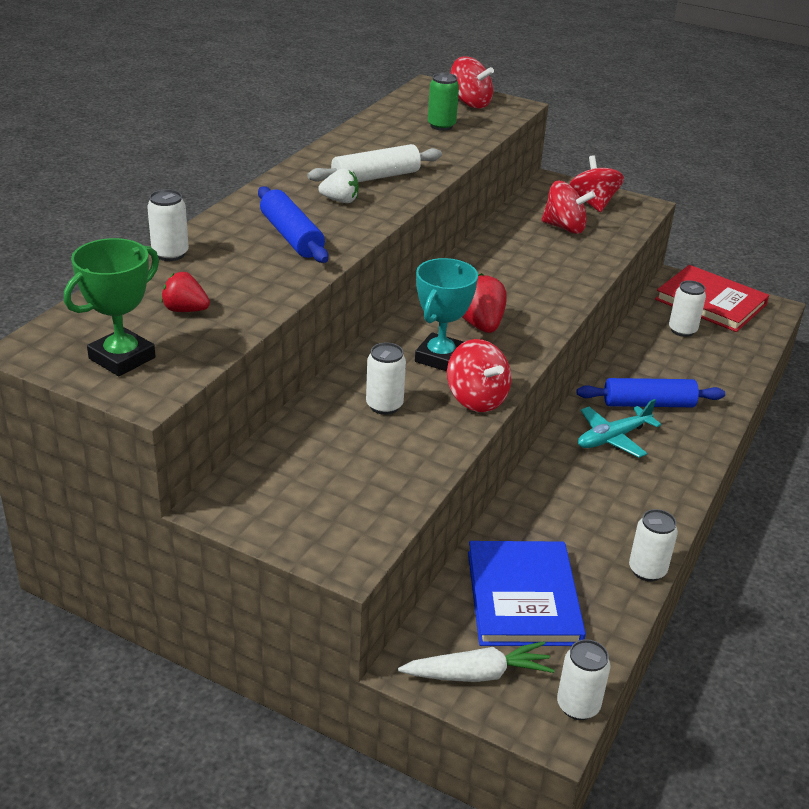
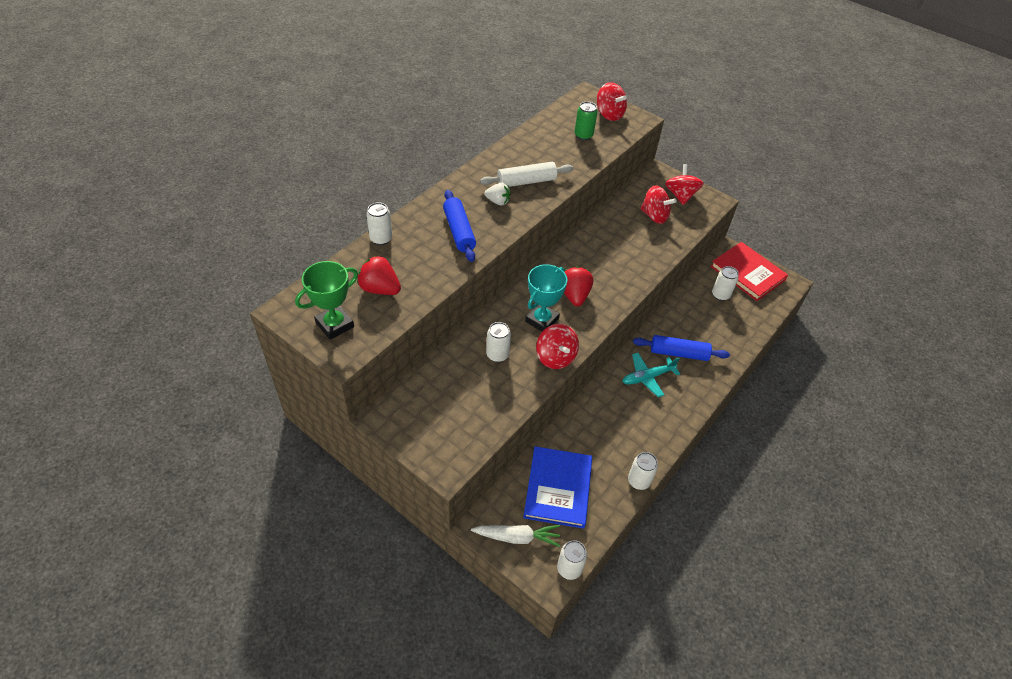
camera: 10 degrees right, 15 degrees up
red strawberry [161,272,210,312] -> red strawberry [357,255,401,295], size x1.50

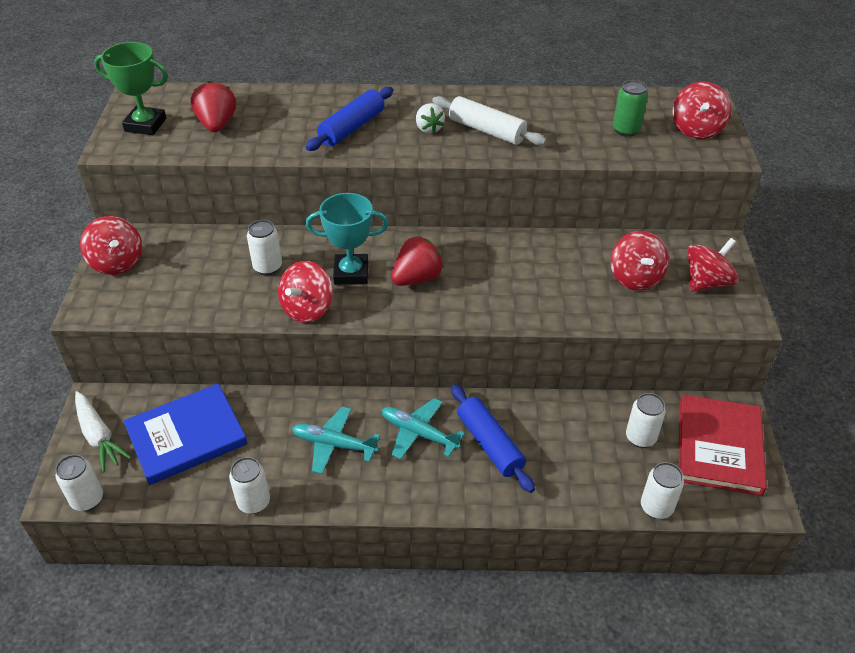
camera: 55 degrees right, 5 degrees down
white can [366,202,392,245] -> white can moved to [641,462,684,519]
none -> red spinning top [80,216,142,275]
none -> turquoise plane [292,407,380,474]

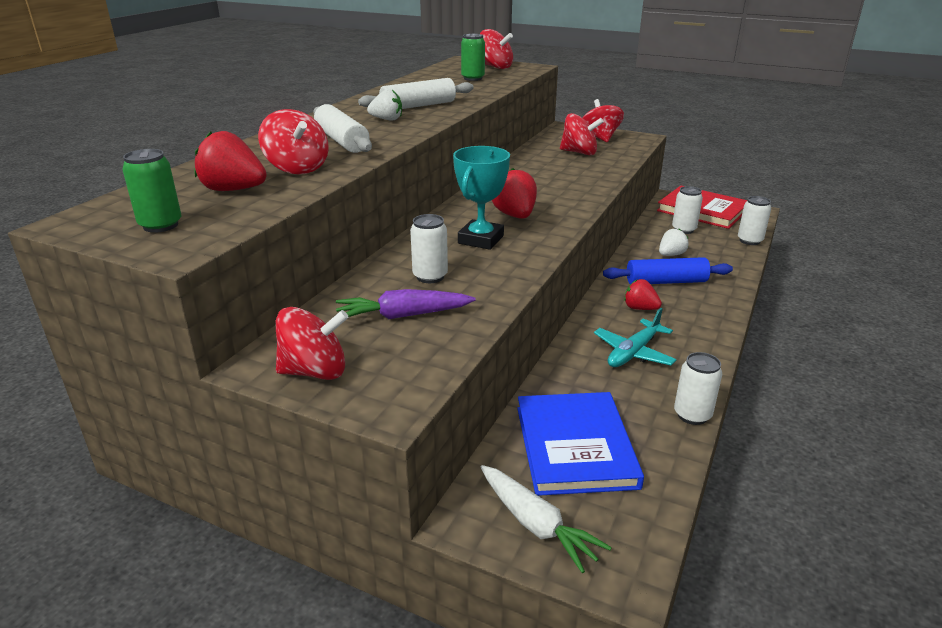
camera: 65 degrees left, 15 degrees down
white can [55,454,103,511] -> none
white carrot [75,391,132,473] -> white carrot turned 60 degrees clockwise [481,465,612,573]
green trophy [94,42,168,135] -> green can [123,149,182,233]
red spinning top [278,261,333,323] -> red spinning top moved to [258,109,329,175]
blue rolling pin [306,87,393,151] -> white rolling pin [313,104,372,153]
turquoise plane [382,398,465,460] -> red strawberry [624,279,662,310]
none -> purple carrot [336,289,476,319]
none -> white strawberry [659,229,689,256]

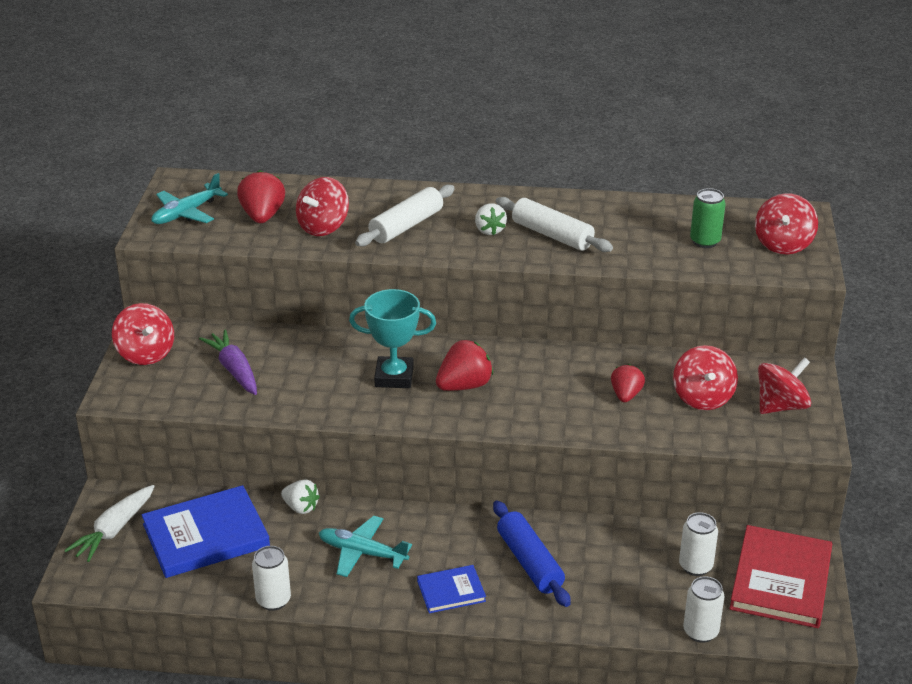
camera: 70 degrees right, 5 degrees up
green can [123,149,182,233] -> turquoise plane [152,173,228,224]
white can [410,214,448,283] -> none
red strawberry [624,279,662,310] -> red strawberry moved to [611,364,645,402]
white strawberry [659,229,689,256] -> white strawberry moved to [281,479,320,514]
none -> blue book [417,565,486,613]

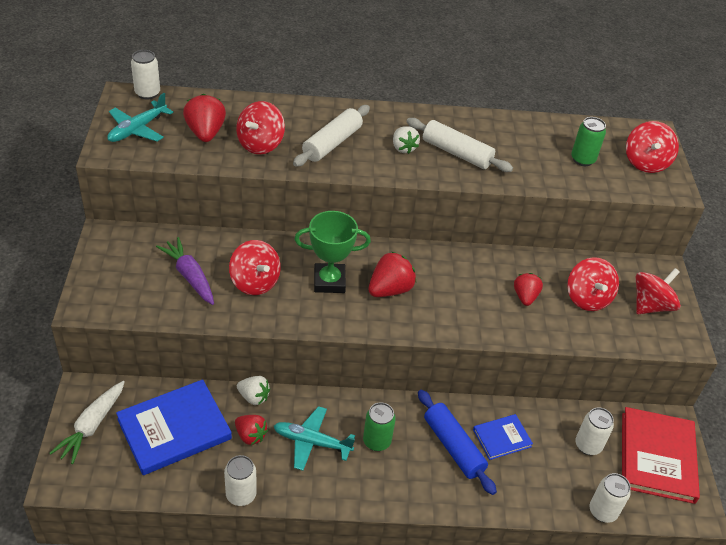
camera: 10 degrees left, 10 degrees up
red spinning top [112,303,174,365] -> red spinning top moved to [229,240,281,295]
turquoise trophy [349,289,436,388] -> green trophy [294,211,371,293]
blue book [417,565,486,613] -> blue book moved to [473,414,533,460]
none -> white can [131,50,160,100]
none -> red strawberry [235,415,268,445]
none -> green can [363,402,396,451]

